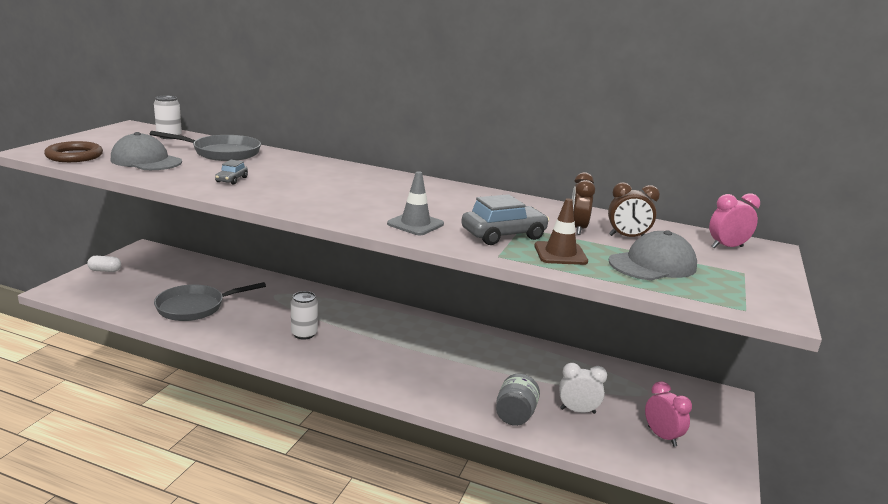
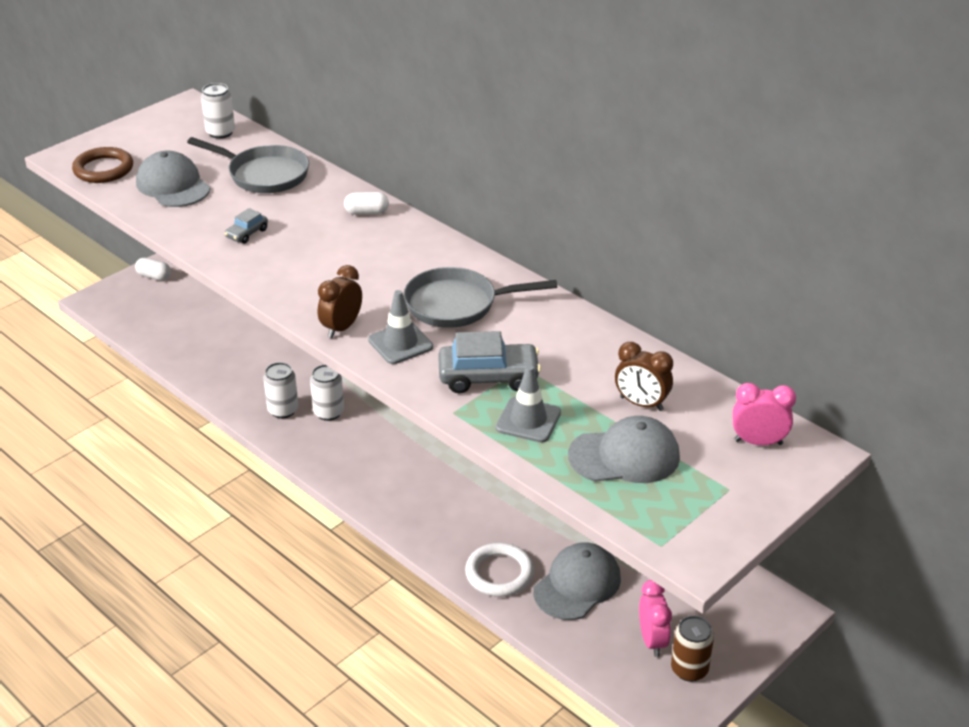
camera: 25 degrees right, 15 degrees up
grey pan [154,282,266,321] -> grey pan moved to [404,267,557,328]
grey jar [496,373,540,426] -> white ring [465,543,534,597]
brown traffic cone [534,198,588,265] -> grey traffic cone [495,365,561,443]
white clock [559,363,607,414] -> grey cap [533,542,621,620]
brown clock [572,172,595,235] -> brown clock moved to [318,265,362,338]
none -> white can [263,362,298,418]
none -> white capsule [344,192,389,215]
none -> brown can [671,616,714,682]

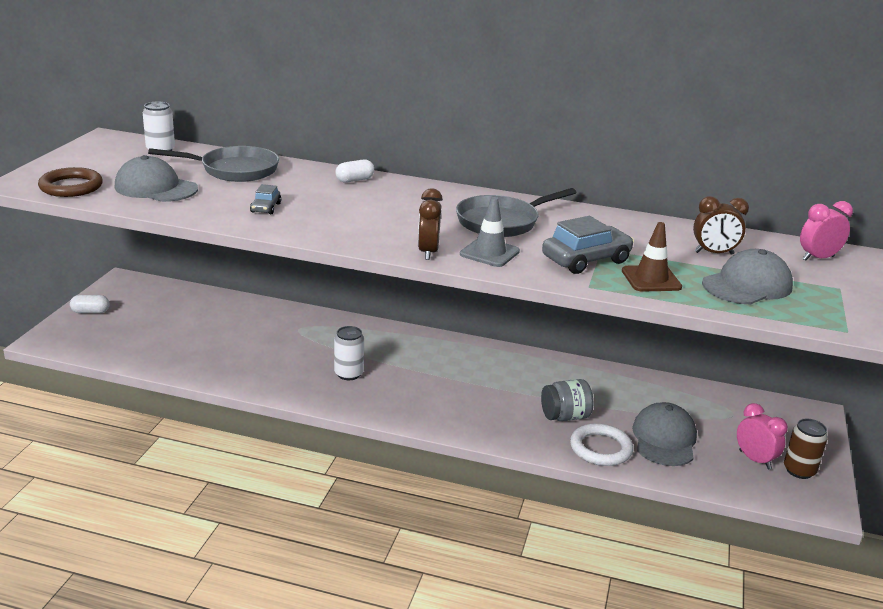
camera: 30 degrees left, 10 degrees down
white can [263,362,298,418] -> none
grey traffic cone [495,365,561,443] -> brown traffic cone [622,222,682,292]
none -> grey jar [541,379,593,421]

